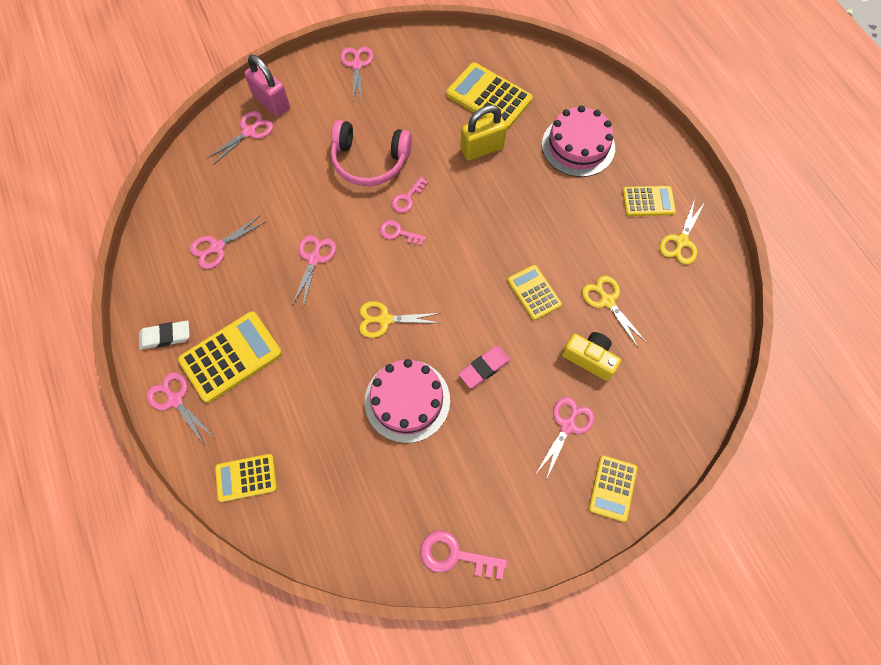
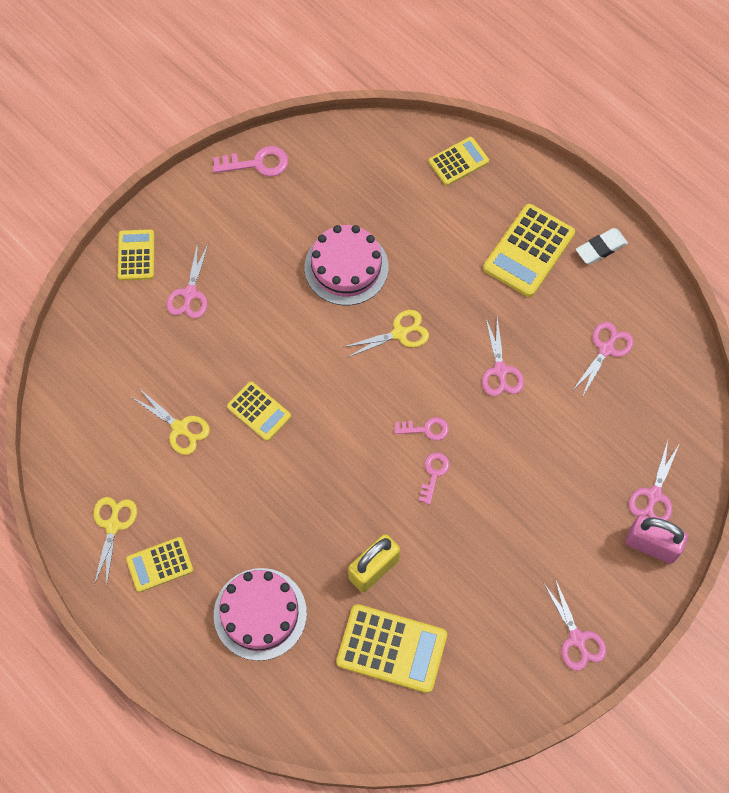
camera: 160 degrees right, 0 degrees up
pink scissors [147,372,215,445] -> none
pink headphones [331,120,412,186] -> none
pink eraser [459,346,511,388] -> none
yellow camera [562,332,621,381] -> none

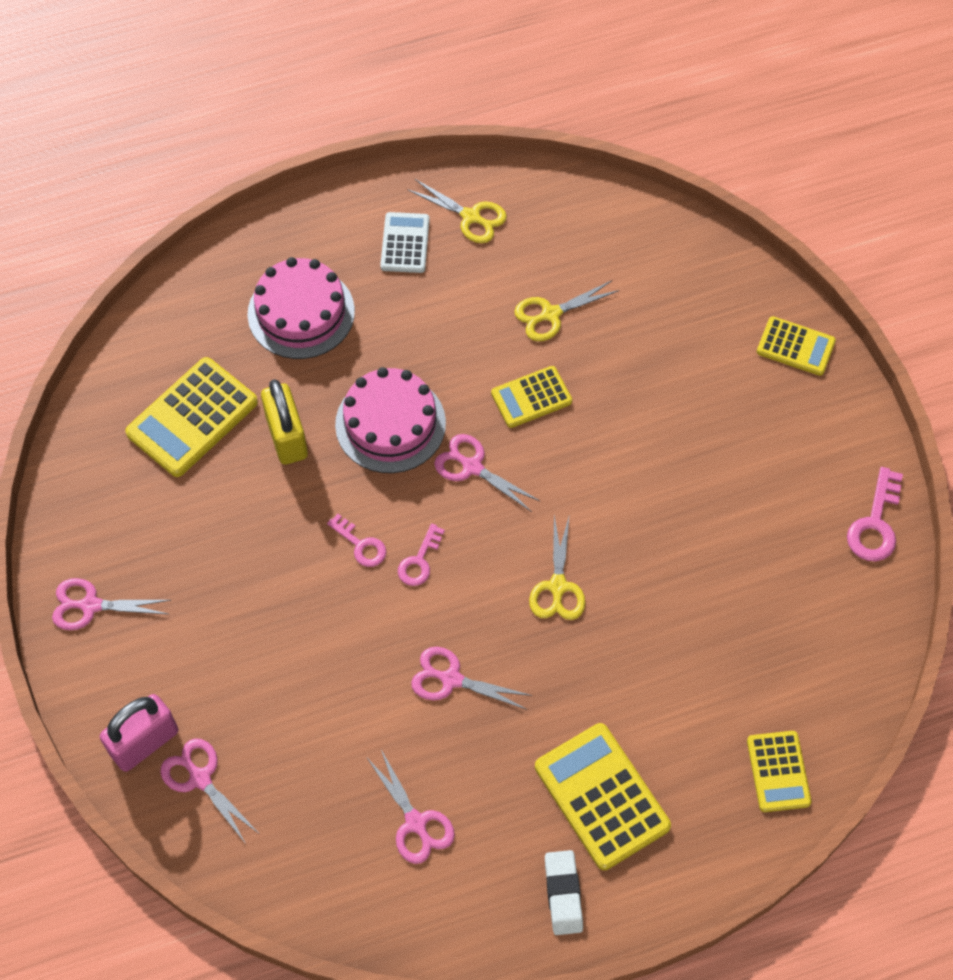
camera: 115 degrees right, 5 degrees down
yellow calculator [126,537,193,592] -> white calculator [380,212,430,273]
pink scissors [166,242,209,319] -> pink scissors moved to [434,434,540,512]
pink cake [305,225,388,305] -> pink cake moved to [335,367,446,473]

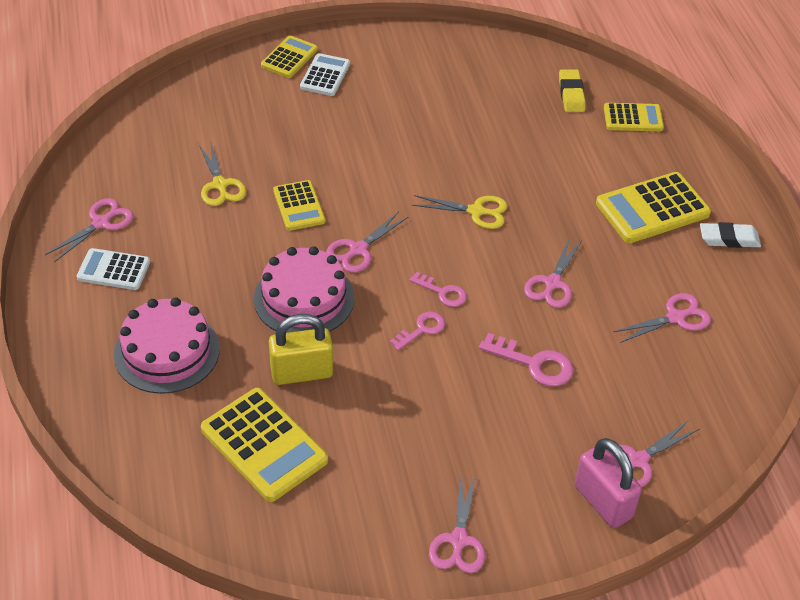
camera: 85 degrees left, 15 degrees down
yellow scissors [407,179,507,243] -> pink scissors [45,198,134,262]
pink key [847,467,903,561] -> pink key moved to [479,333,574,386]
none -> white calculator [300,53,350,96]
none -> yellow eraser [559,69,585,112]

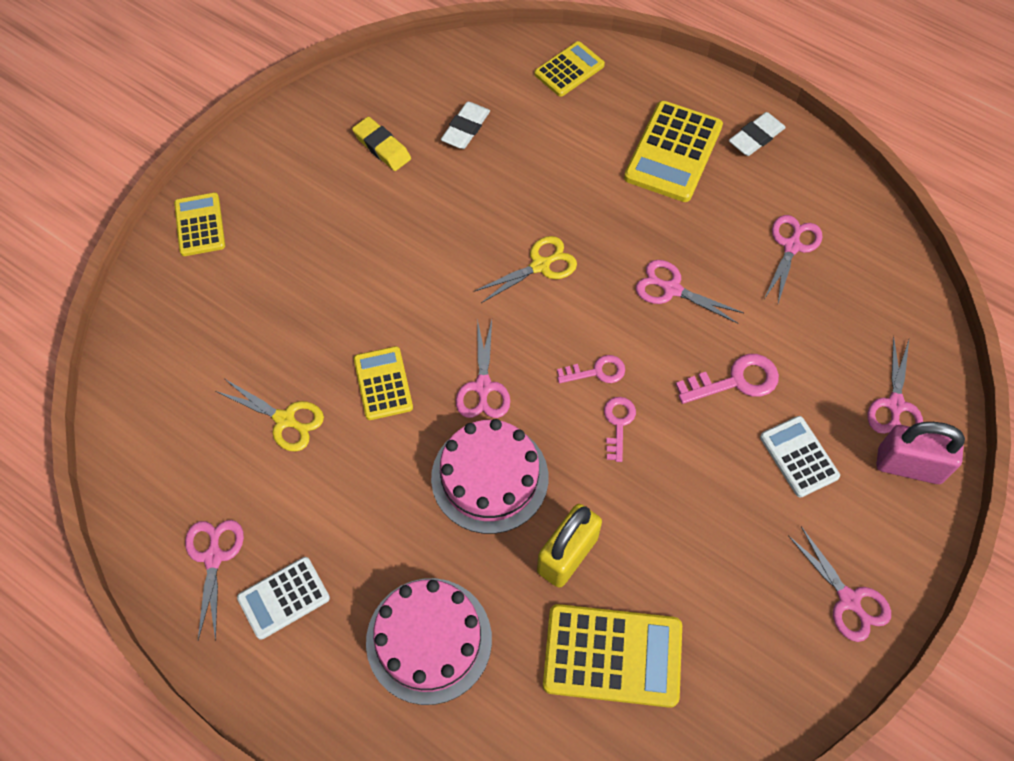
camera: 40 degrees left, 15 degrees up
yellow calculator [273,180,325,231] -> yellow calculator turned 135 degrees counterclockwise [354,346,413,420]
white calculator [300,53,350,96] -> white calculator moved to [760,416,840,498]
pink scissors [524,237,582,308] -> pink scissors turned 135 degrees clockwise [636,260,744,324]
yellow eraser [559,69,585,112] -> yellow eraser moved to [352,117,411,171]
none -> white eraser [441,102,490,149]

